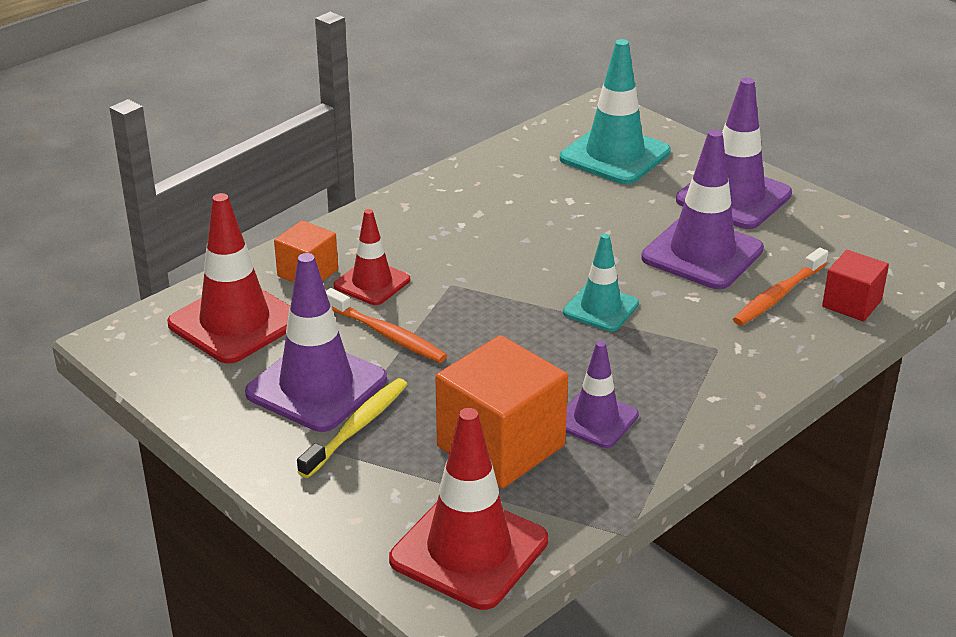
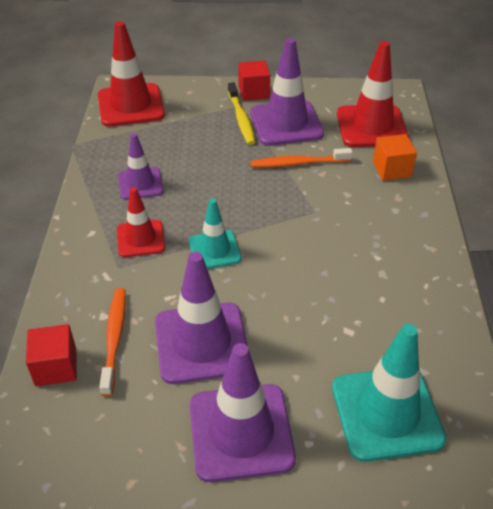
camera: 135 degrees right, 10 degrees up
red traffic cone [334,209,410,305] -> red traffic cone moved to [117,187,165,257]
orange cube [435,335,568,488] -> none
none -> red cube [238,60,270,101]

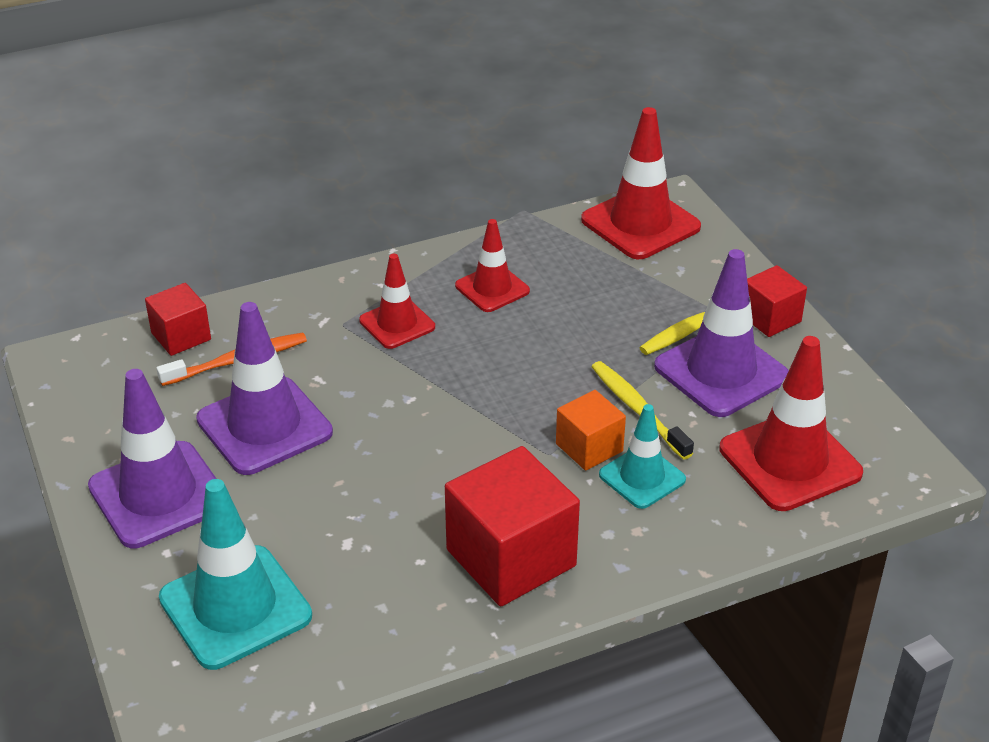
camera: 65 degrees right, 5 degrees down
purple traffic cone [118,133,163,200] -> red traffic cone [455,219,530,312]
turquoise traffic cone [189,198,242,269] -> turquoise traffic cone moved to [599,404,686,509]
orange toothbrush [251,148,353,168] -> yellow toothbrush [592,361,694,460]
orange cube [373,134,417,181] -> orange cube moved to [556,390,626,471]
none -> red cube [445,446,580,606]

